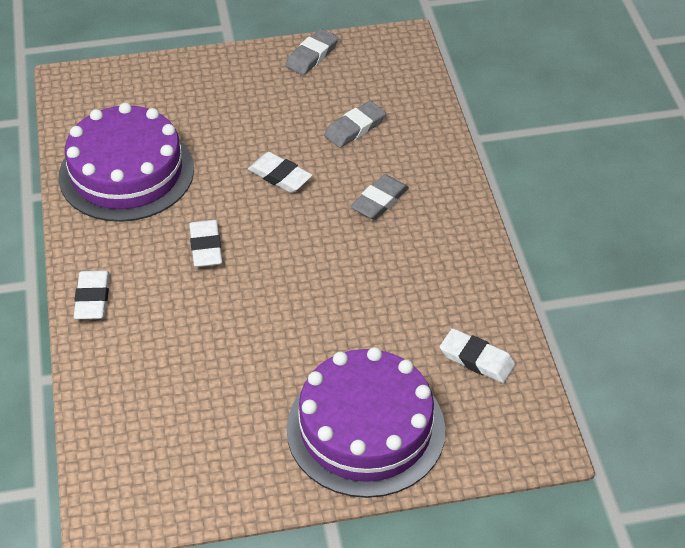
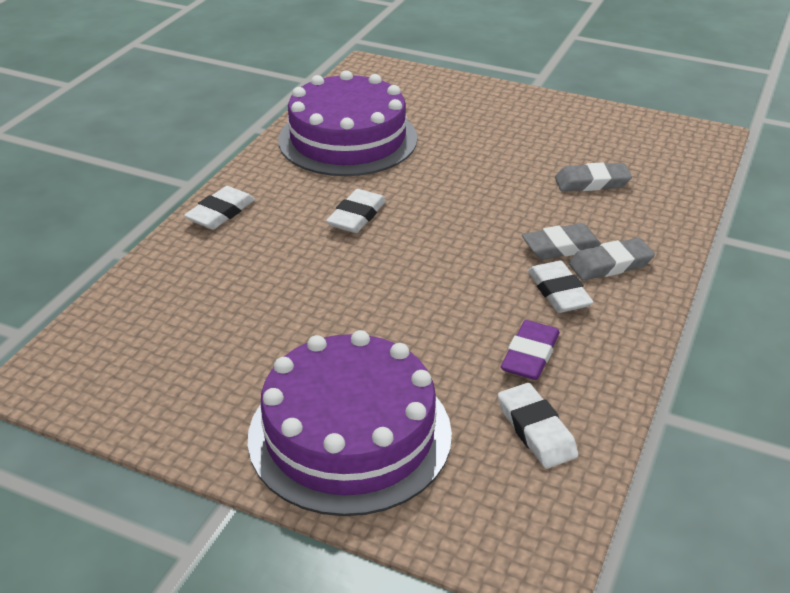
camera: 35 degrees right, 10 degrees down
white eraser [248,152,313,193] -> white eraser moved to [528,261,594,313]
grey eraser [286,29,338,75] -> grey eraser moved to [569,238,655,281]
none -> purple eraser [501,320,560,380]

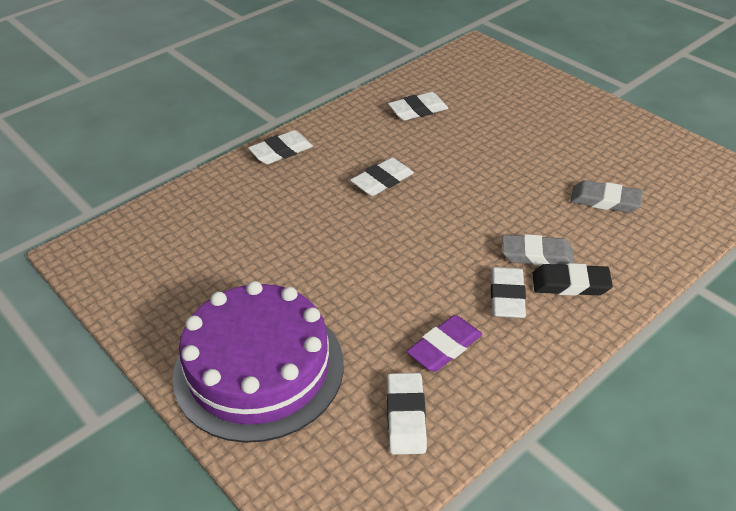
camera: 25 degrees right, 5 degrees up
purple cake [278,70,417,176] -> white eraser [388,92,448,120]
grey eraser [569,238,655,281] -> black eraser [533,263,613,296]

